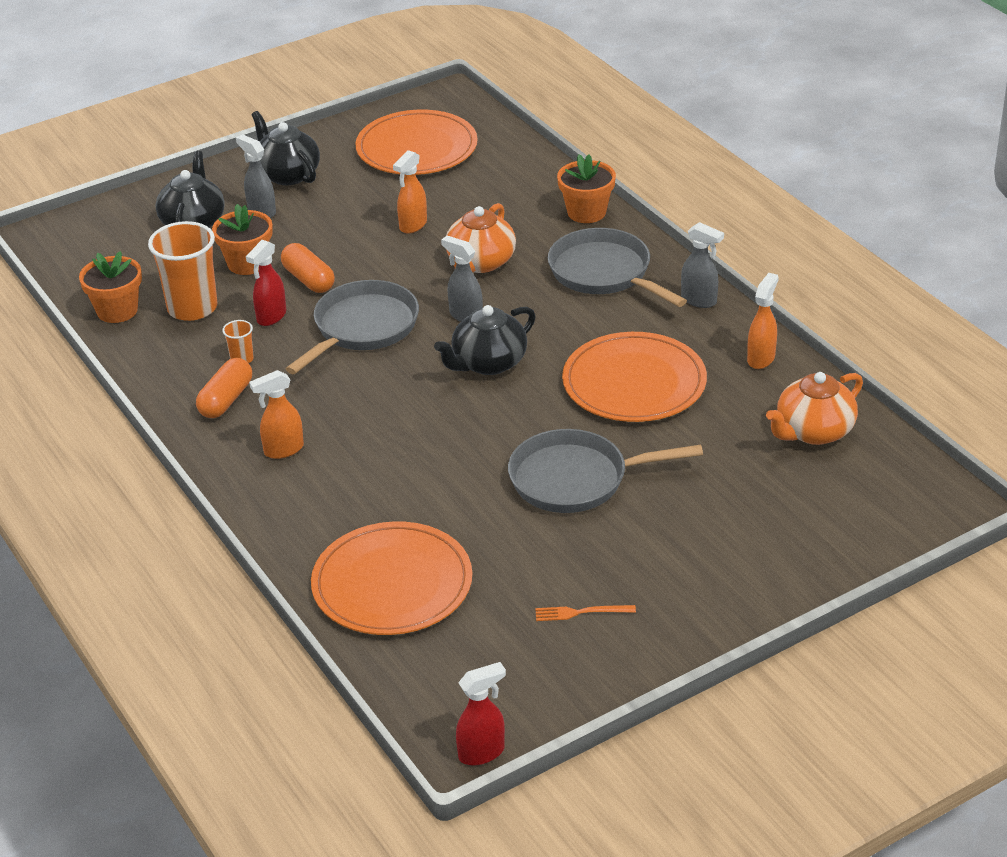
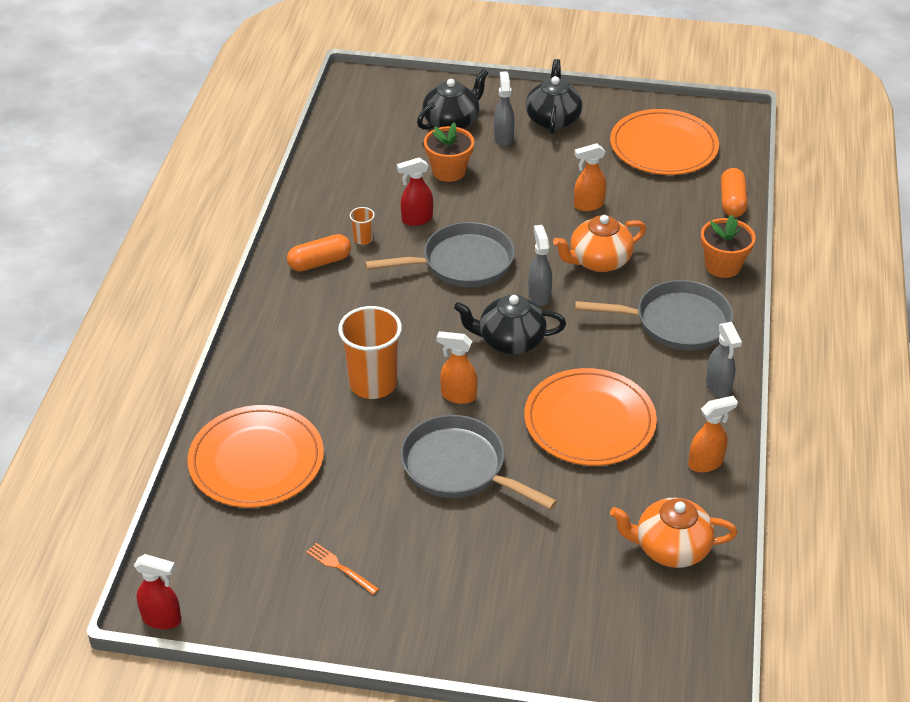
camera: 40 degrees right, 5 degrees up
orange flower pot [79,251,142,323] -> none
orange cup [148,221,217,321] -> orange cup moved to [338,306,402,399]
orange spray bottle [249,370,304,459] -> orange spray bottle moved to [437,331,477,404]
orange capsule [281,243,335,293] -> orange capsule moved to [721,168,748,217]
grey pan [548,228,687,307] -> grey pan turned 90 degrees clockwise [575,280,733,351]

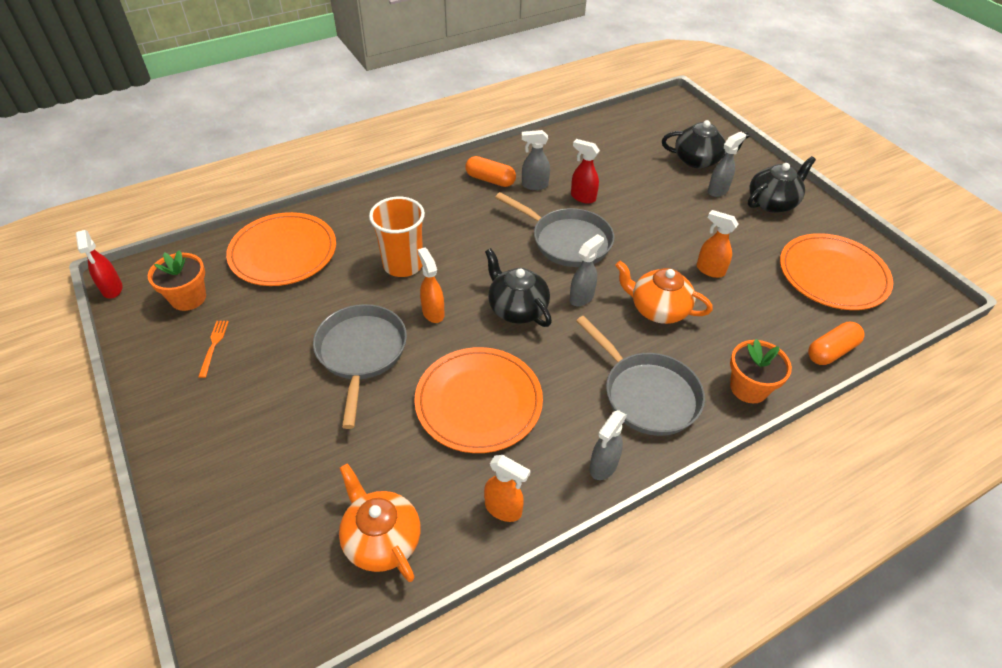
camera: 50 degrees right, 5 degrees up
orange cup [350,207,375,245] -> grey spray bottle [522,130,550,190]
orange flower pot [424,122,474,182] -> orange flower pot moved to [148,250,206,311]

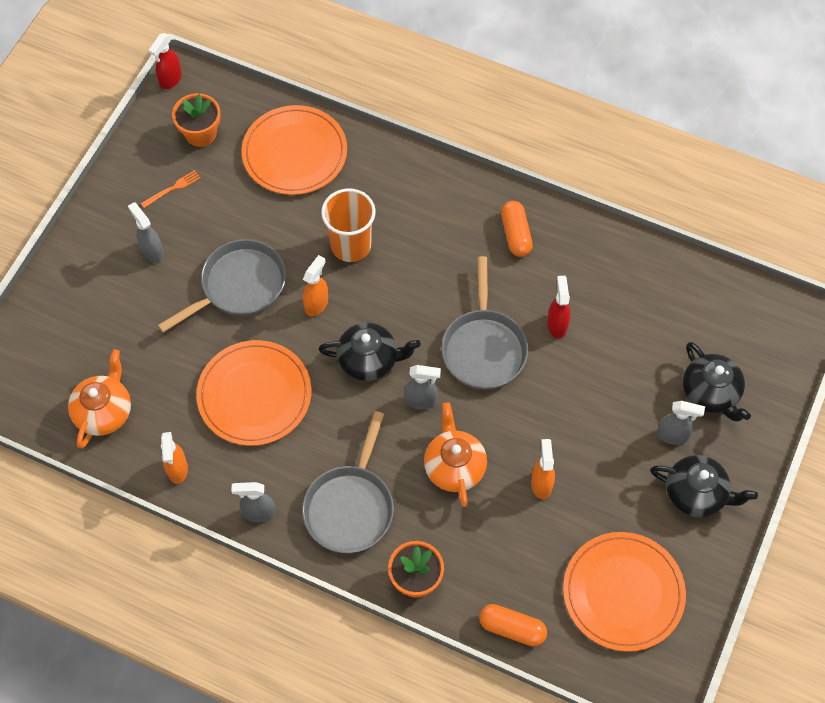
camera: 55 degrees right, 15 degrees up
black teapot [485,248,552,327] -> black teapot turned 75 degrees clockwise [319,323,421,381]
grey spray bottle [522,130,550,190] -> grey spray bottle moved to [128,202,164,263]

